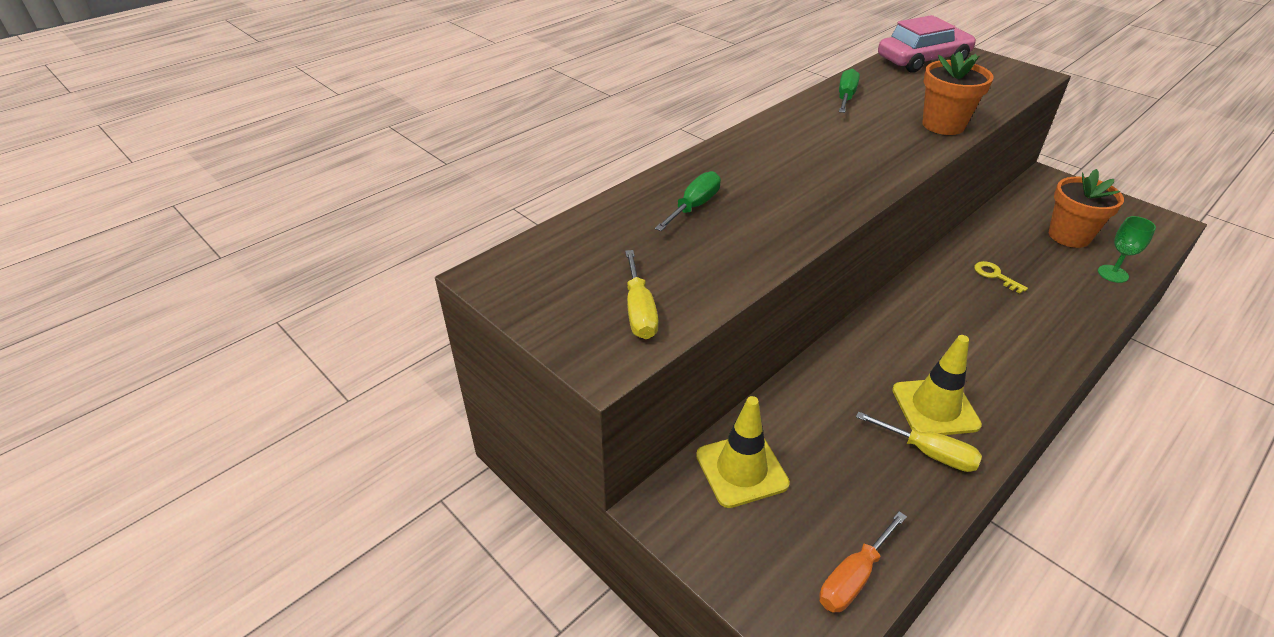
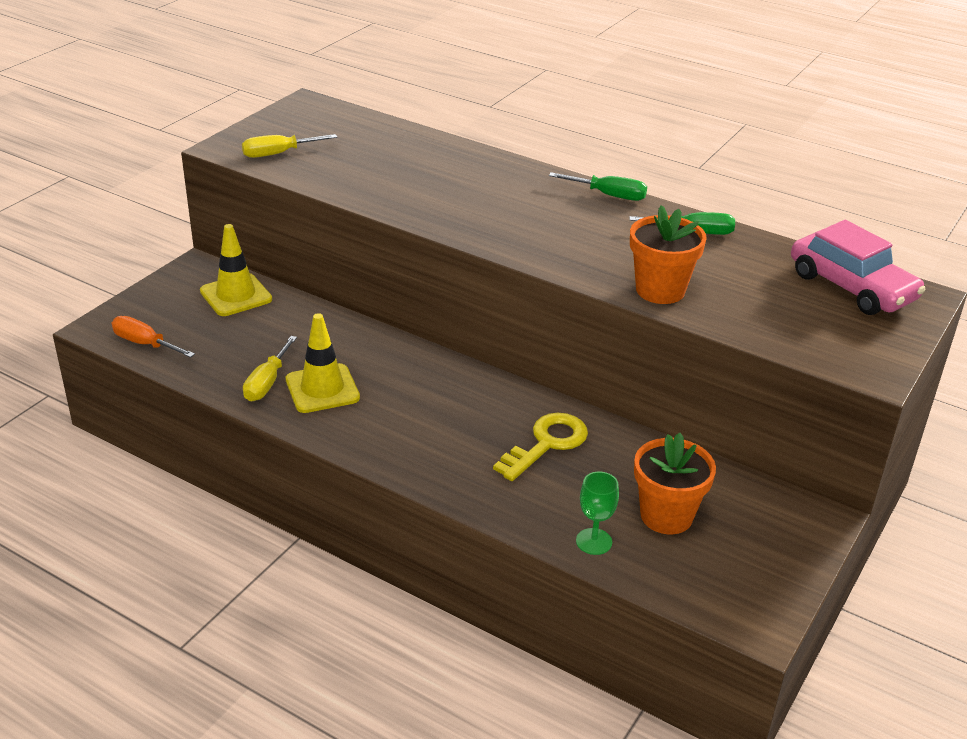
camera: 75 degrees right, 5 degrees down
green screwdriver [655,171,721,231] -> green screwdriver moved to [549,172,647,201]
yellow key [974,261,1028,294] -> yellow key [493,413,588,481], size x1.84

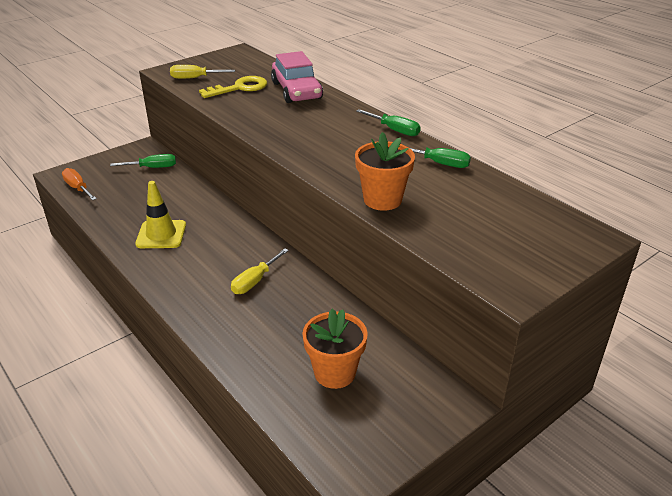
camera: 20 degrees right, 0 degrees up
yellow traffic cone [200,224,272,316] -> green screwdriver [110,154,176,168]
yellow screwdriver [243,336,297,401] -> yellow screwdriver moved to [231,248,289,294]
yellow key [493,413,588,481] -> yellow key moved to [199,76,267,98]
green goblet [576,472,619,555] -> none
pink car [791,220,926,315] -> pink car moved to [271,51,323,103]

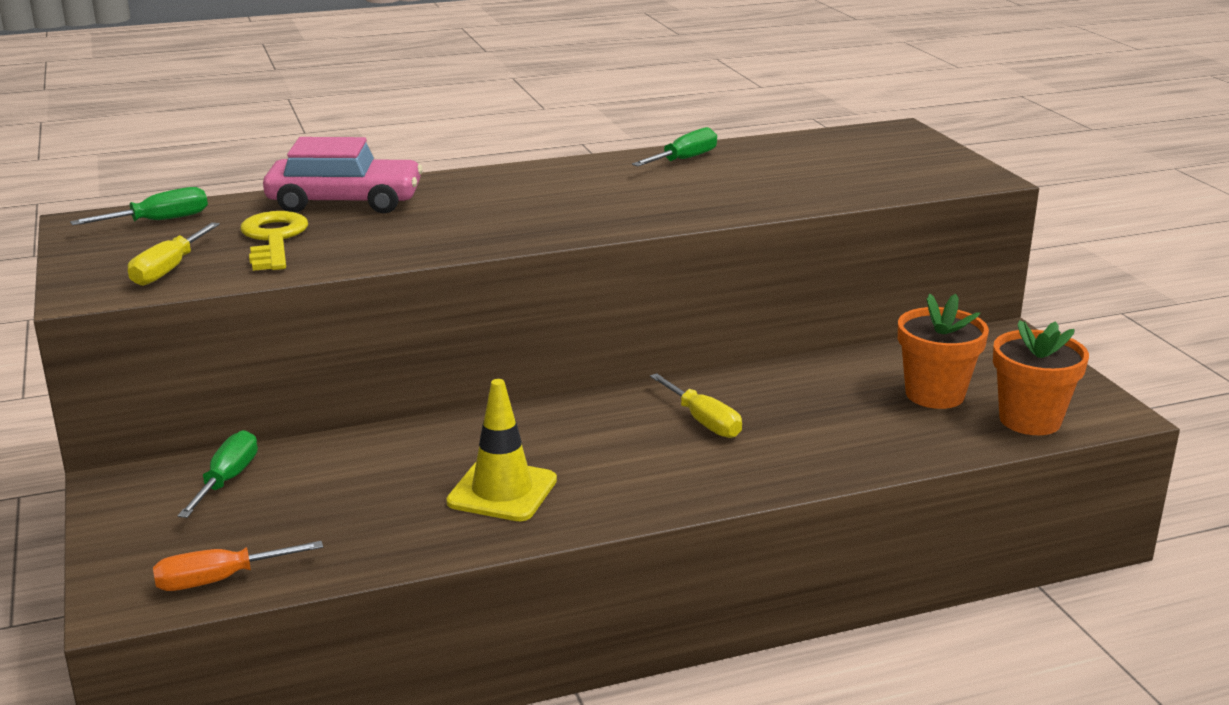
camera: 70 degrees left, 10 degrees down
orange flower pot [355,132,415,211] -> orange flower pot moved to [993,320,1089,435]
green screwdriver [356,109,421,136] -> green screwdriver moved to [70,187,208,225]

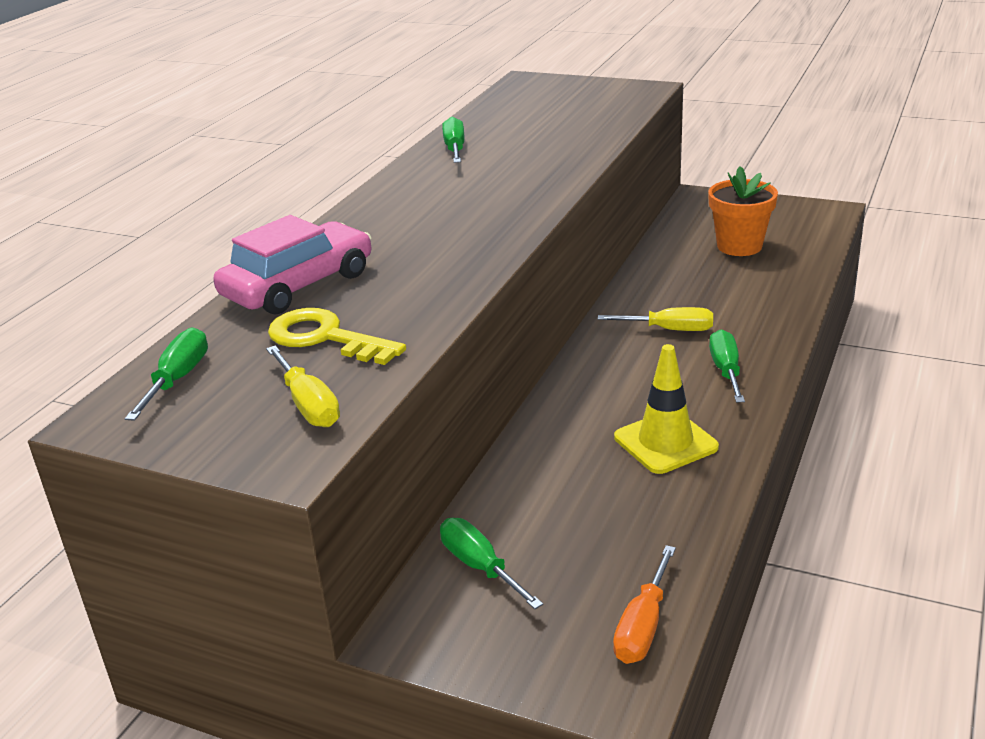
camera: 45 degrees left, 5 degrees up
orange flower pot [993,320,1089,435] -> none
none -> green screwdriver [709,329,745,403]

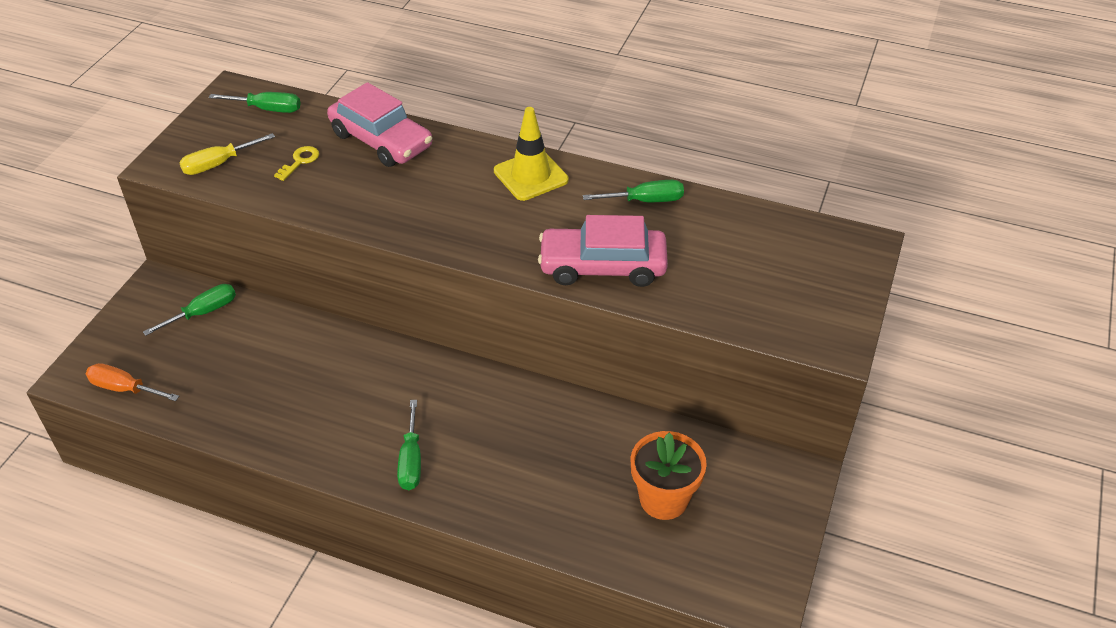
camera: 85 degrees right, 15 degrees up
yellow key [268,308,406,365] -> yellow key [274,146,319,181], size x0.54
yellow screwdriver [598,307,713,331] -> none
yellow traffic cone [614,344,719,474] -> yellow traffic cone moved to [494,107,568,201]
green screwdriver [709,329,745,403] -> green screwdriver turned 90 degrees clockwise [397,400,421,490]
none -> pink car [538,215,668,287]

